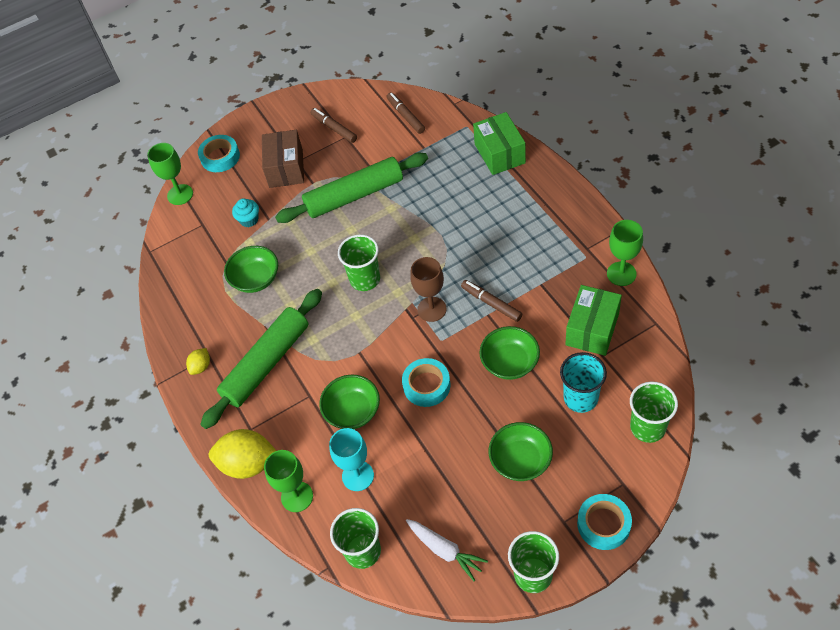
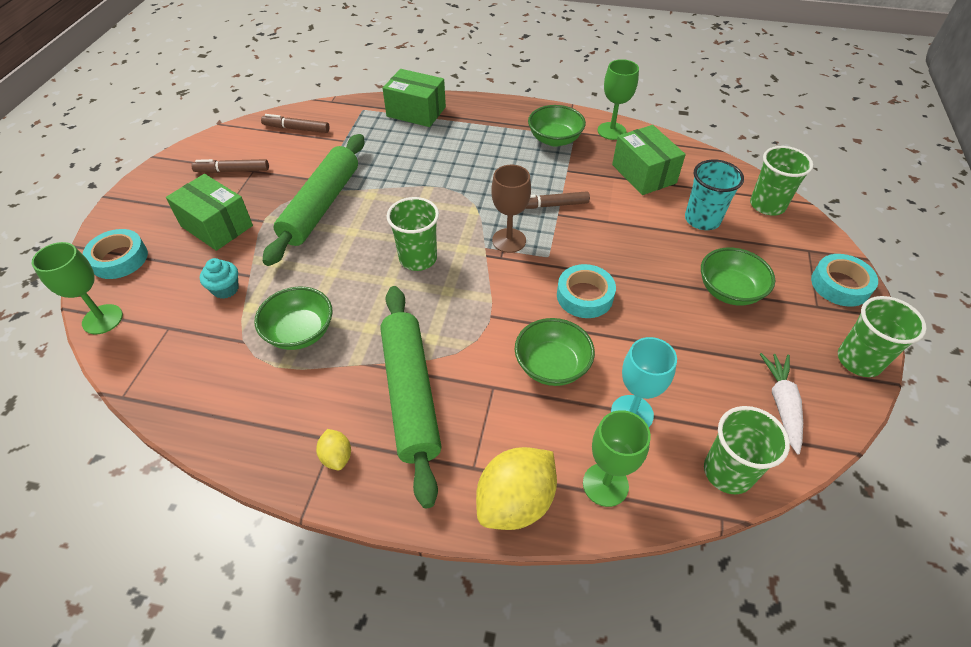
camera: 55 degrees left, 5 degrees down
brown box [262,130,304,188] -> green box [166,174,253,251]
white carrot [406,519,488,581] -> white carrot turned 75 degrees counterclockwise [760,353,803,454]
green bowl [479,326,540,380] -> green bowl moved to [528,105,586,147]

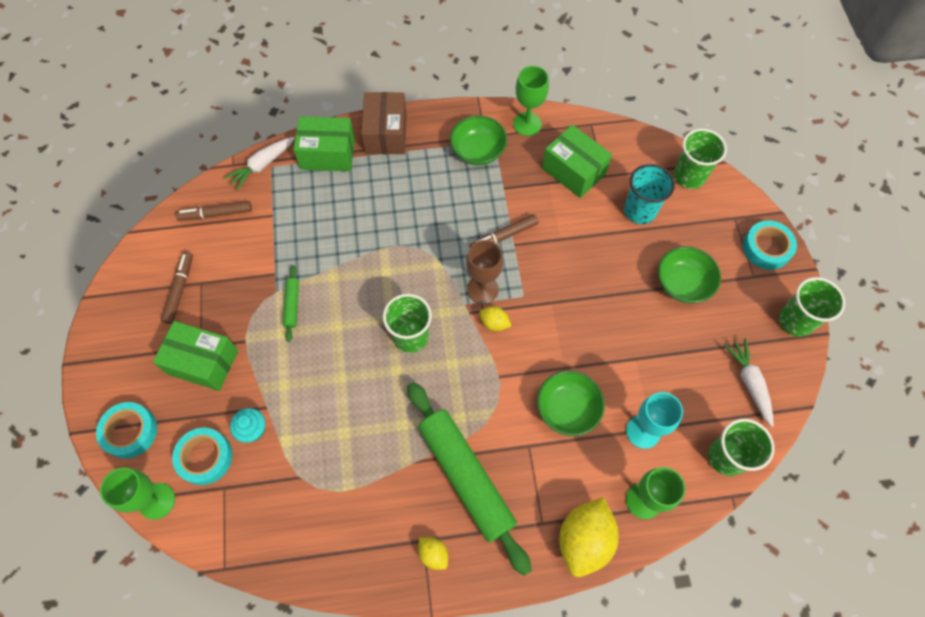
camera: 20 degrees left, 15 degrees up
brown marker [191,159,269,173] -> brown marker turned 120 degrees clockwise [161,252,193,324]
green bowl [254,287,332,350] -> none
green rolling pin [263,134,364,266] -> green rolling pin [283,265,299,342], size x0.42
turquoise tape [557,264,616,318] -> turquoise tape moved to [172,428,232,485]
none -> white carrot [224,137,295,191]
none -> brown box [361,92,407,154]
none -> yellow lemon [479,306,511,331]

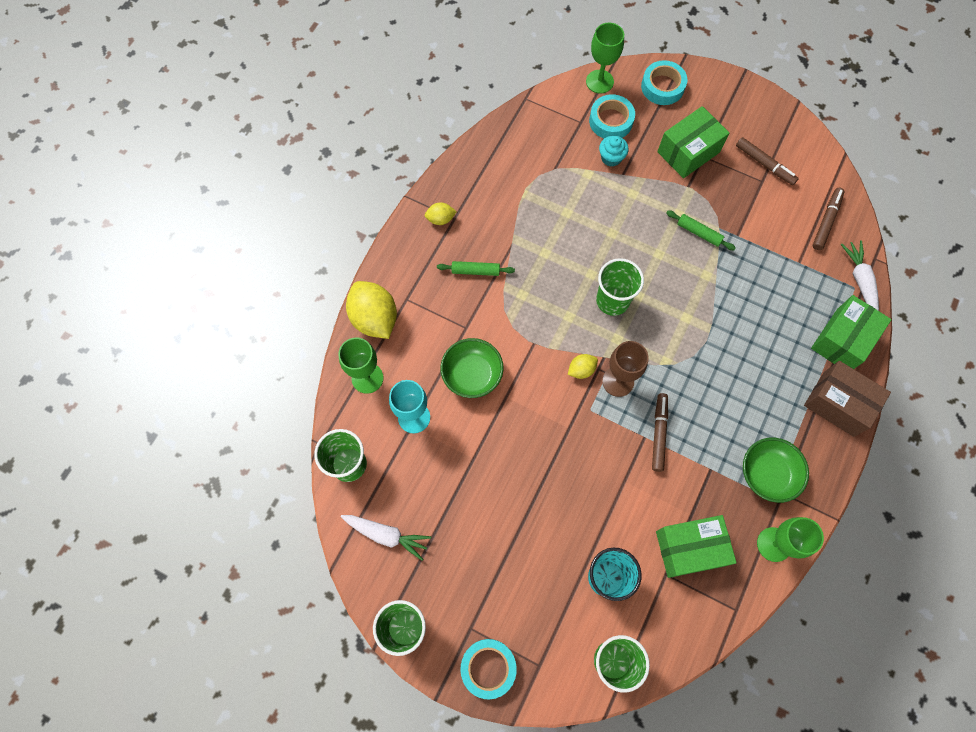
camera: 125 degrees right, 5 degrees up
green rolling pin [407,382,532,576] -> green rolling pin [437,261,515,276], size x0.42
green bowl [658,246,721,303] -> none

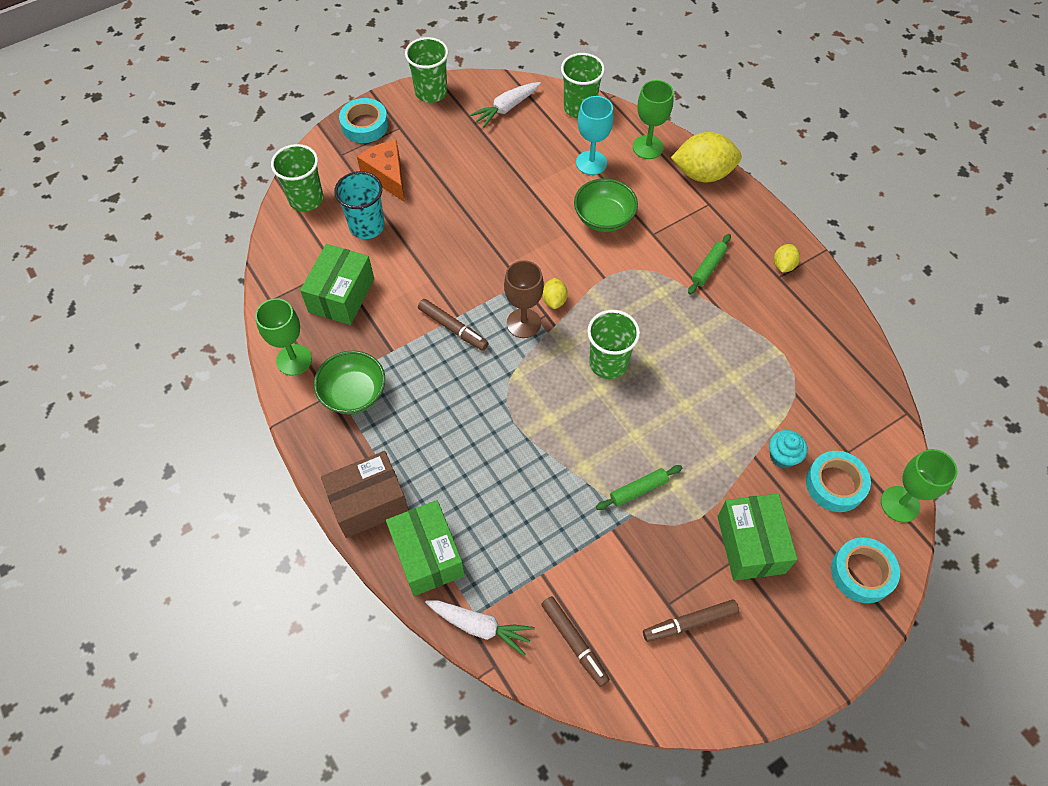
camera: 120 degrees right, 10 degrees down
none -> orange cheese [357,140,405,202]

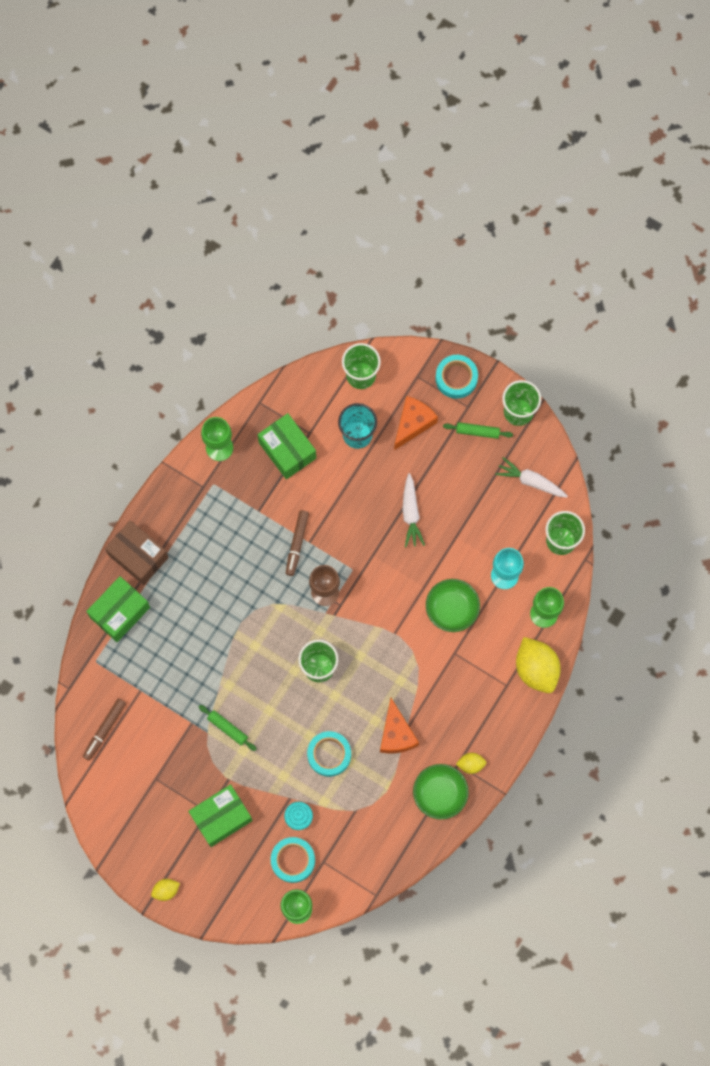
camera: 65 degrees right, 15 degrees up
green box [300,244,374,325] -> green box turned 60 degrees clockwise [258,413,316,479]
green bowl [314,351,385,414] -> green bowl moved to [413,764,469,820]
white carrot [425,600,535,656] -> white carrot moved to [402,473,425,547]
yellow lemon [542,278,568,309] -> yellow lemon moved to [151,879,180,901]
brown marker [643,599,739,642] -> none
green rolling pin [688,234,731,295] -> green rolling pin moved to [443,422,513,439]
turquoise tape [831,537,900,603] -> turquoise tape moved to [307,731,351,777]
none -> orange cheese [380,698,419,753]

